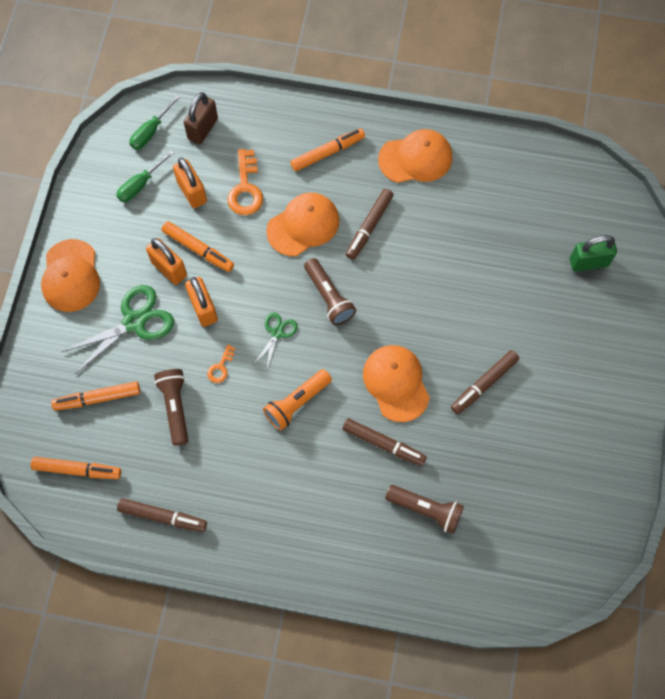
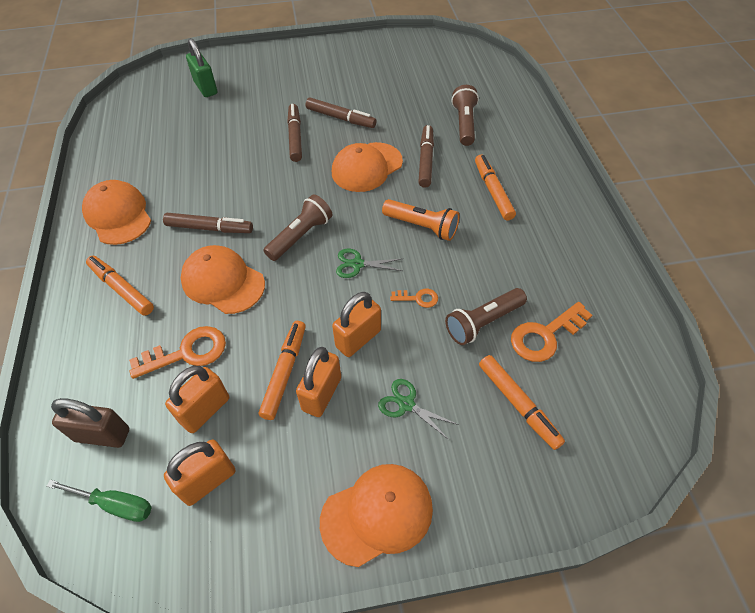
camera: 110 degrees left, 15 degrees down
orange marker [31,457,121,479] -> orange marker moved to [475,155,516,221]
green scissors [61,285,174,374] -> green scissors [378,379,459,440], size x0.54
green screwdriver [116,150,174,202] -> orange padlock [164,439,235,506]
brown marker [117,498,207,532] -> brown marker moved to [287,104,302,162]
none -> orange key [511,302,592,362]

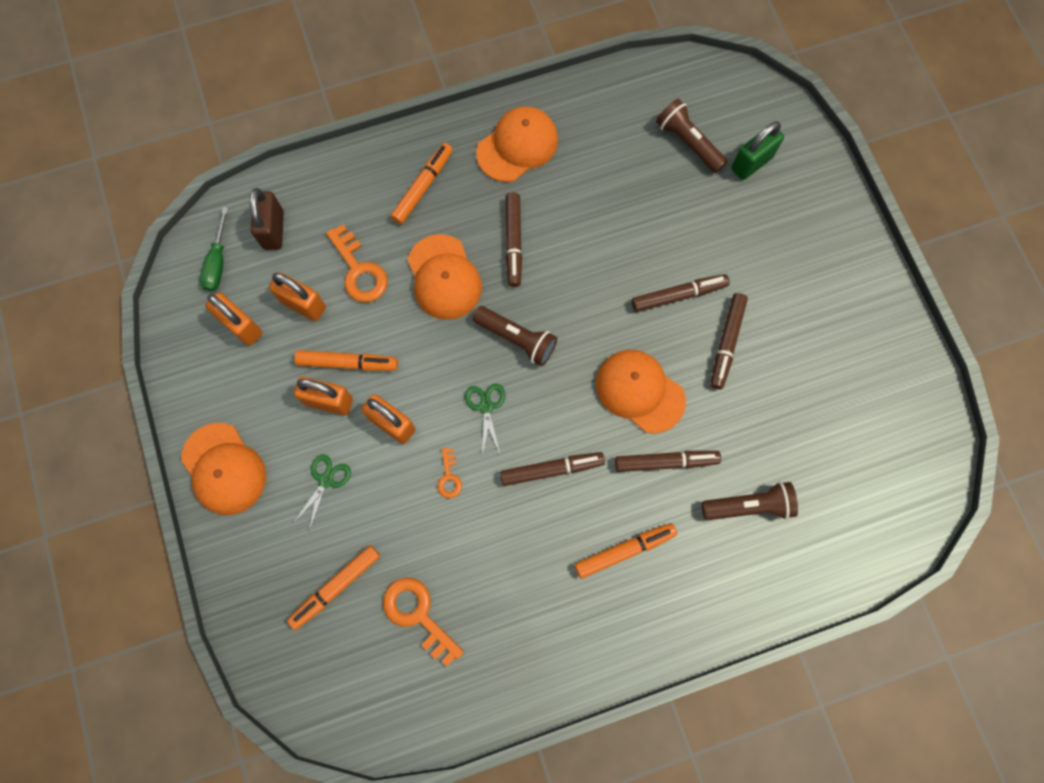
camera: 80 degrees right, 20 degrees up
orange cap [181,245,265,314] -> orange cap turned 135 degrees clockwise [408,234,482,320]
orange flashlight [382,199,460,241] -> brown marker [500,452,605,486]
brown flashlight [445,288,527,345] -> brown flashlight moved to [656,99,727,173]

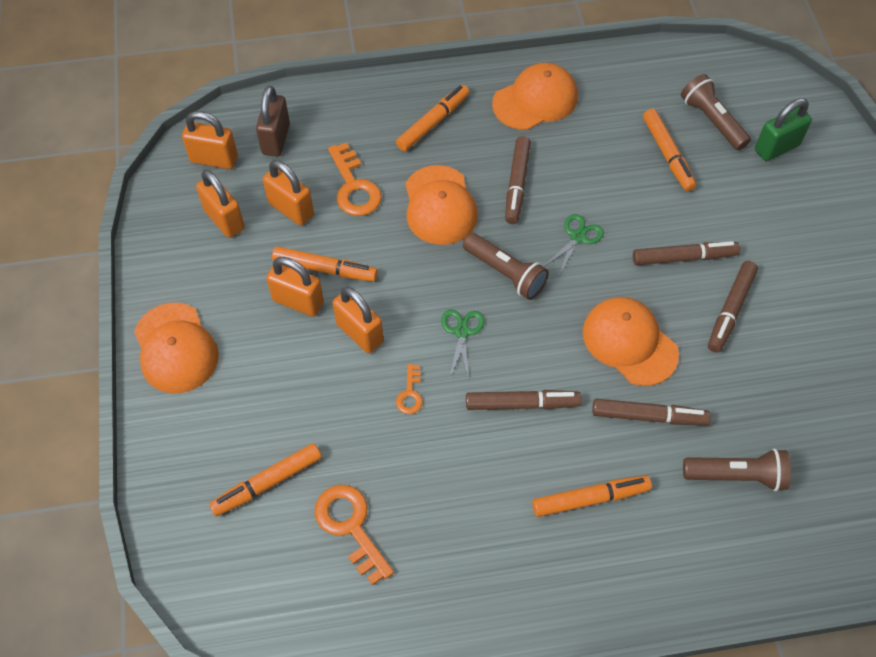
camera: 10 degrees right, 15 degrees down
green screwdriver [200,207,228,291] -> orange padlock [182,111,238,169]
green scissors [293,454,351,531] -> green scissors moved to [545,214,604,276]
none -> orange marker [643,109,696,191]

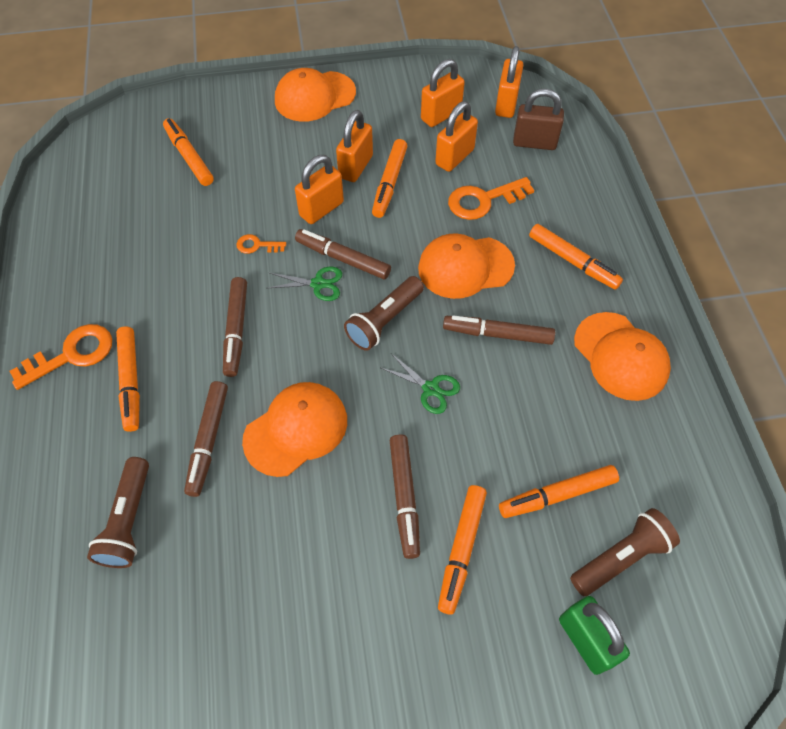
camera: 90 degrees right, 0 degrees up
orange key [314,485,394,585] -> orange key moved to [9,324,112,390]
brown marker [708,261,758,353] -> brown marker moved to [295,229,391,279]
none -> orange marker [438,485,487,615]

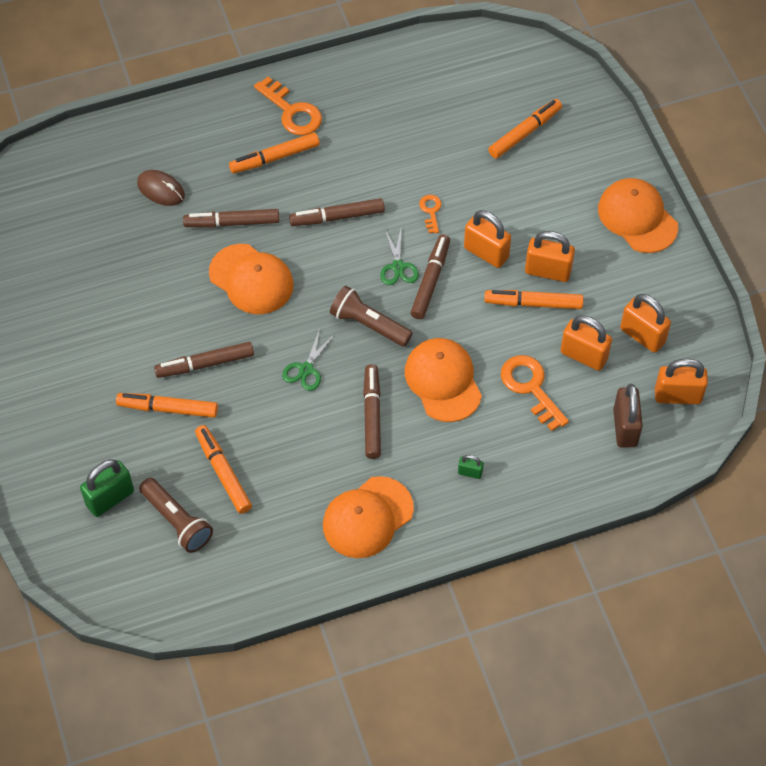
camera: 80 degrees right, 0 degrees up
brown flashlight [87,457,149,568] -> brown mouse [137,170,185,206]
orange marker [529,224,623,290] -> green padlock [458,455,484,479]

